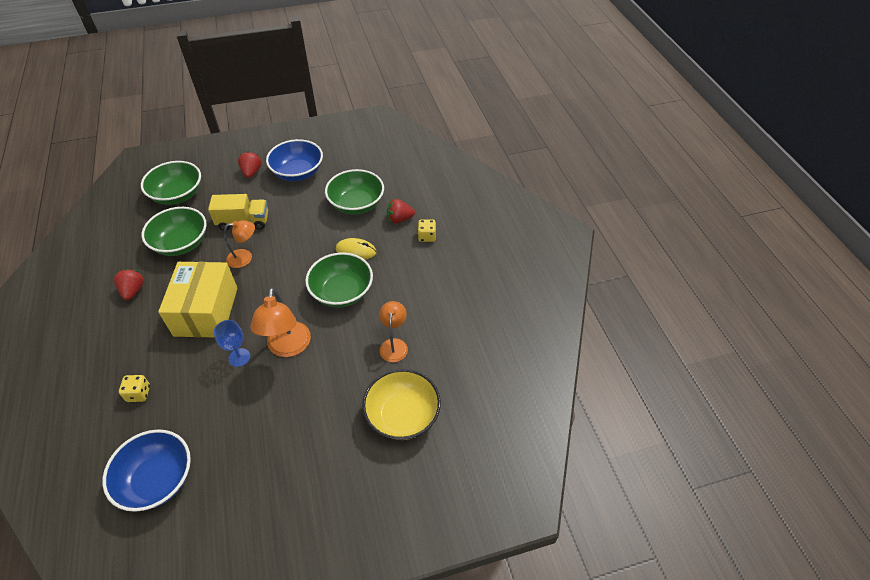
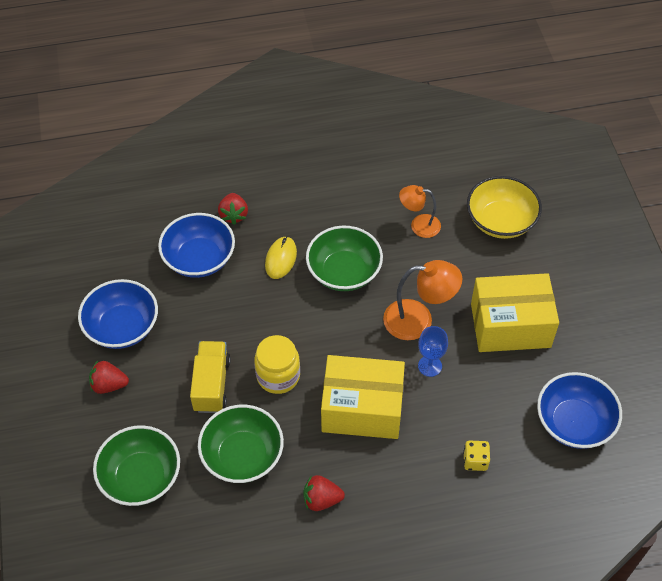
camera: 85 degrees left, 5 degrees up
orange lamp [224,220,255,268] -> yellow jar [254,335,300,394]
green bowl [325,169,384,214] -> blue bowl [158,213,235,278]
yellow dice [418,219,436,242] -> none
none -> yellow box [471,273,559,352]

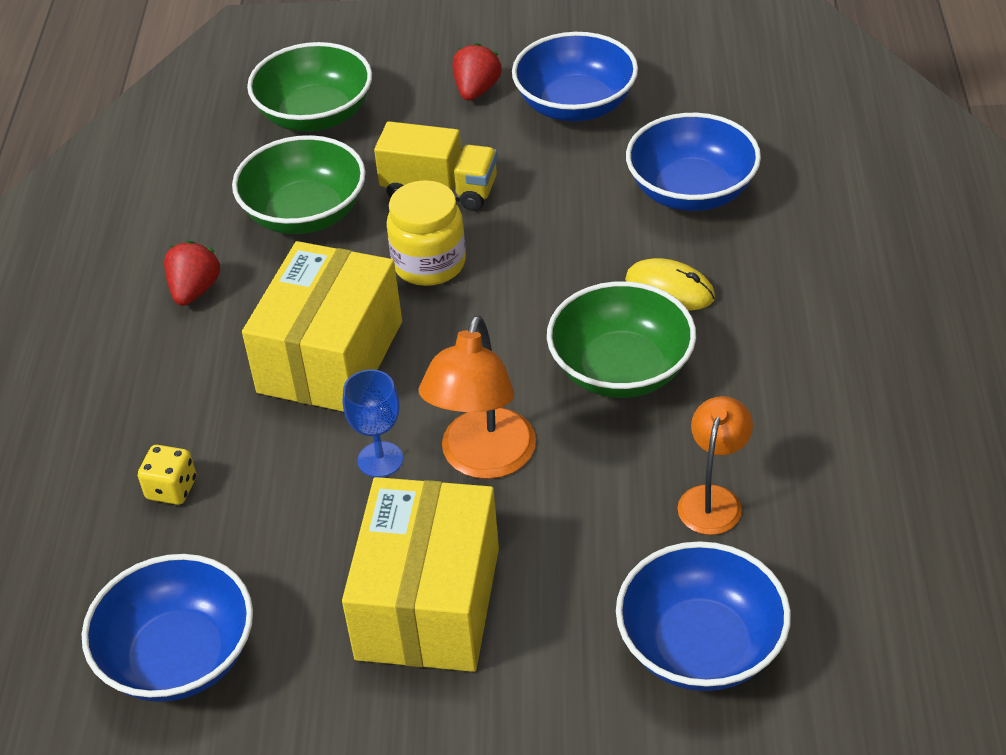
camera: 105 degrees right, 10 degrees down
red strawberry [218,193,248,225] -> none
yellow bowl [467,176,542,239] -> blue bowl [616,541,791,691]

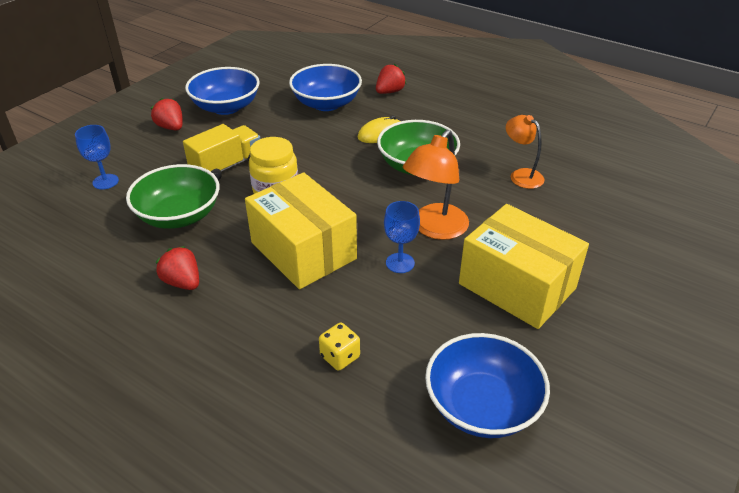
camera: 60 degrees left, 5 degrees down
green bowl [247,42,372,132] -> blue goblet [75,125,119,189]
orange lamp [419,315,536,479] -> orange lamp turned 75 degrees clockwise [403,130,469,240]
blue bowl [616,541,791,691] -> none
none -> red strawberry [376,64,406,94]

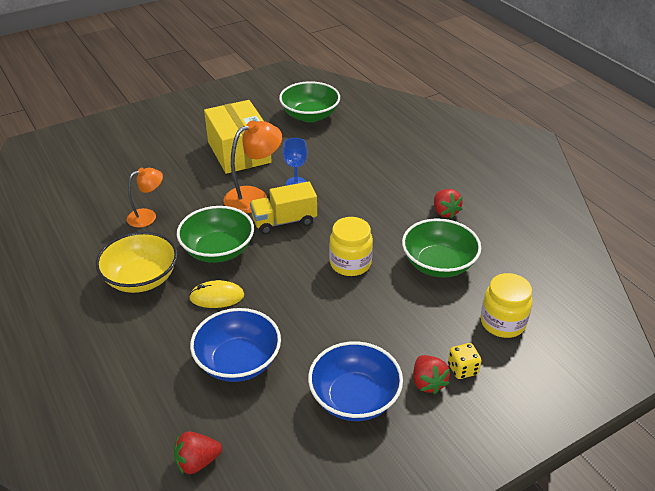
camera: 155 degrees left, 0 degrees up
blue goblet [75,125,119,189] -> yellow jar [481,273,533,338]
yellow truck [183,124,261,181] -> yellow truck moved to [250,181,317,234]
yellow box [245,172,357,289] -> none
yellow dice [319,323,360,371] -> yellow dice moved to [448,343,482,379]
red strawberry [376,64,406,94] -> red strawberry moved to [174,432,222,475]
blue bowl [425,333,550,438] -> green bowl [279,81,340,122]
orange lamp [506,115,545,189] -> orange lamp turned 105 degrees counterclockwise [127,168,163,228]
none -> yellow bowl [96,232,178,293]

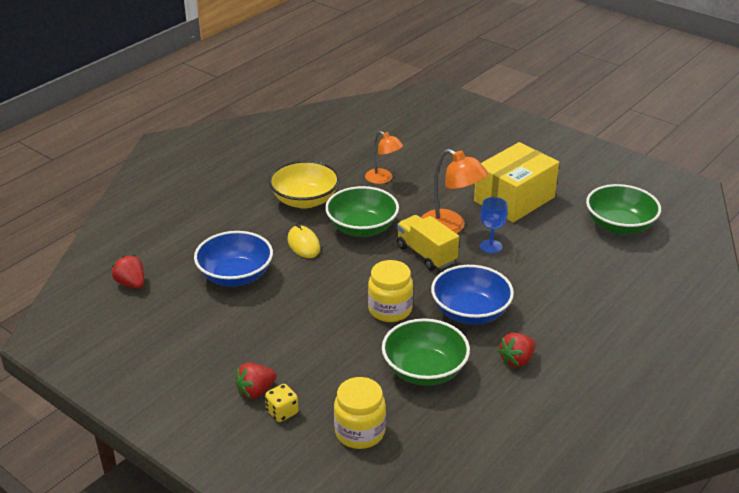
camera: 70 degrees right, 5 degrees down
blue bowl [308,341,403,421] -> blue bowl moved to [431,265,514,324]

